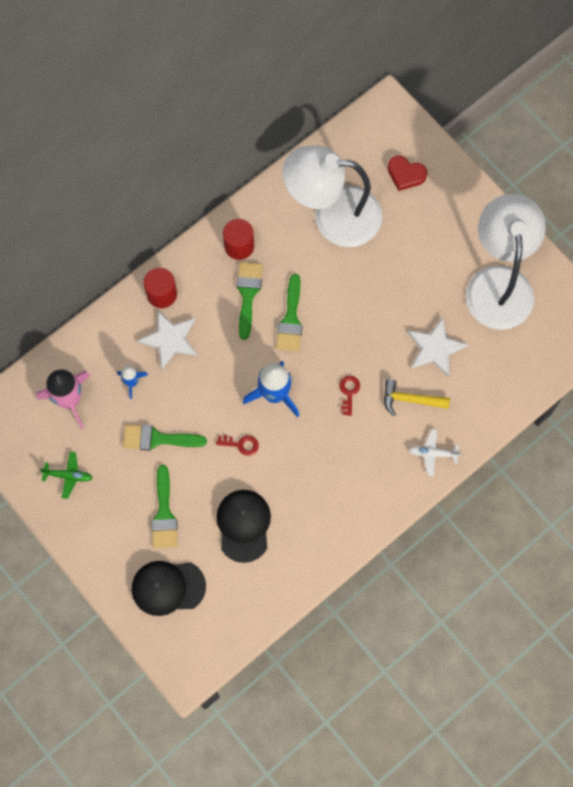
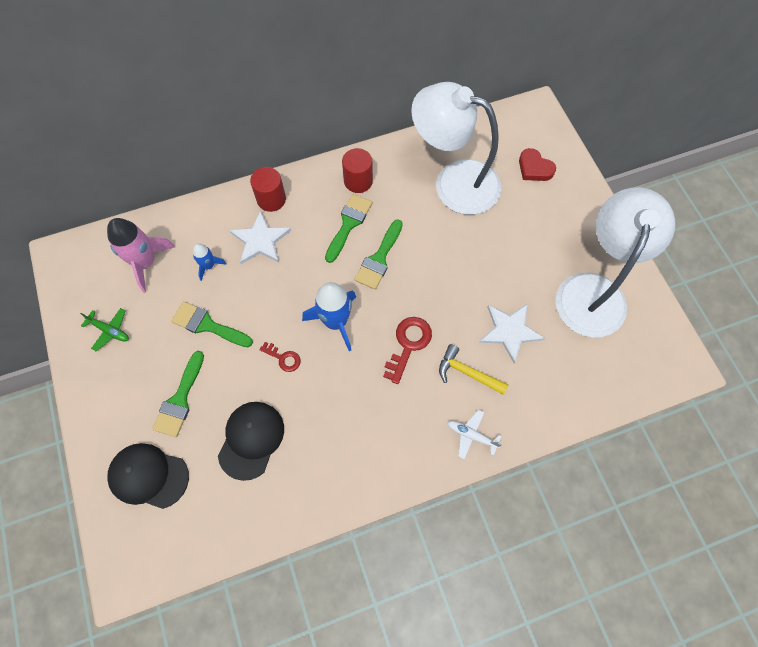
camera: 20 degrees right, 5 degrees down
red key [339,375,360,416] -> red key [383,317,432,384], size x1.67

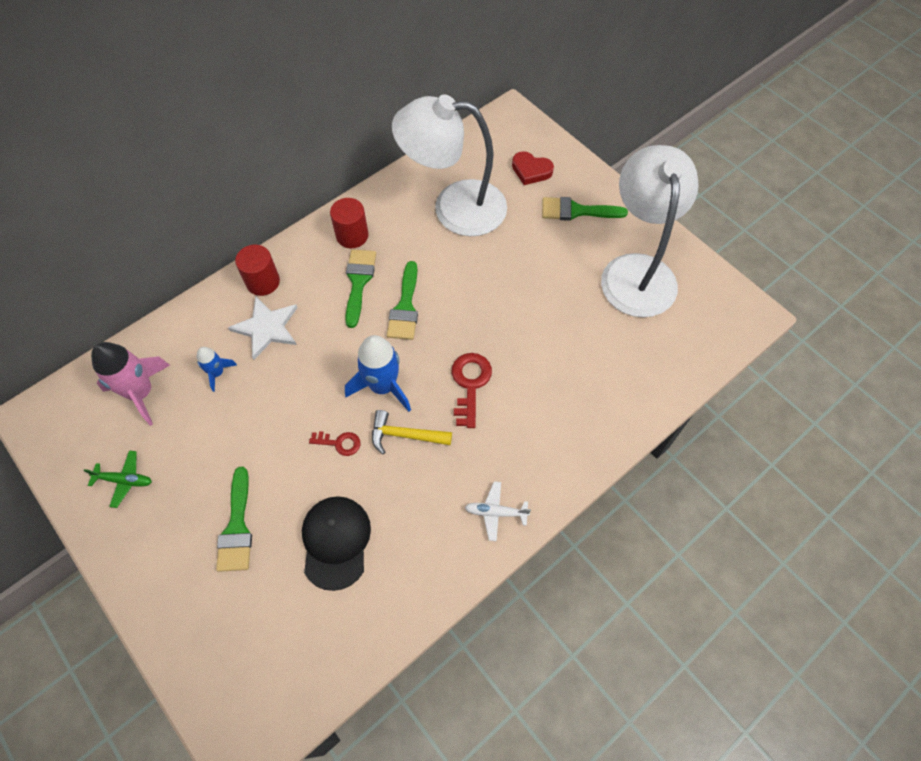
camera: 20 degrees left, 5 degrees down
black cap [107,443,189,509] -> none
green brush [171,301,253,347] -> green brush moved to [542,197,628,221]
yellow hammer [439,344,509,395] -> yellow hammer moved to [372,410,452,454]
white plane [447,410,502,459] -> white plane moved to [465,481,531,541]
white star [479,303,545,364] -> none

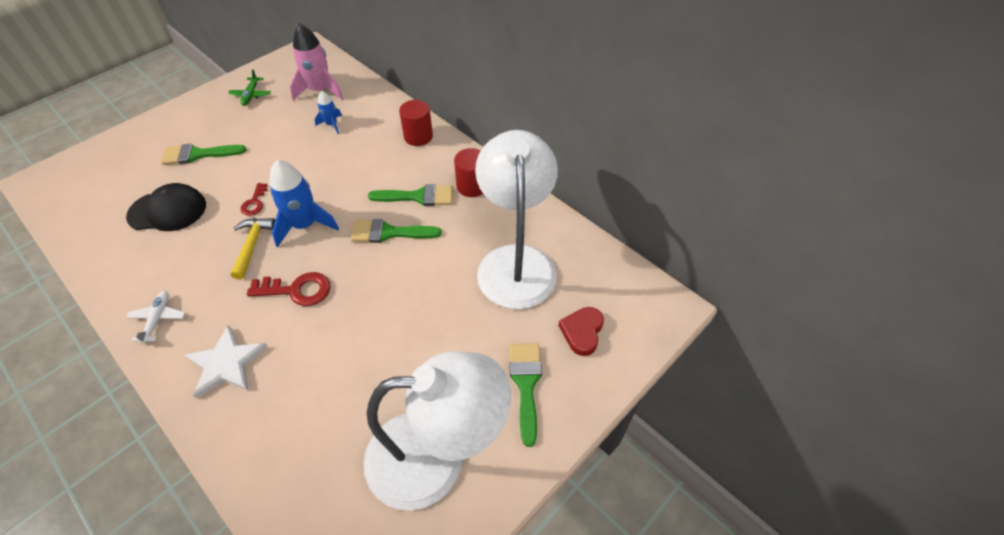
camera: 85 degrees right, 10 degrees down
white star [228,296,298,360] -> white star moved to [185,325,268,399]

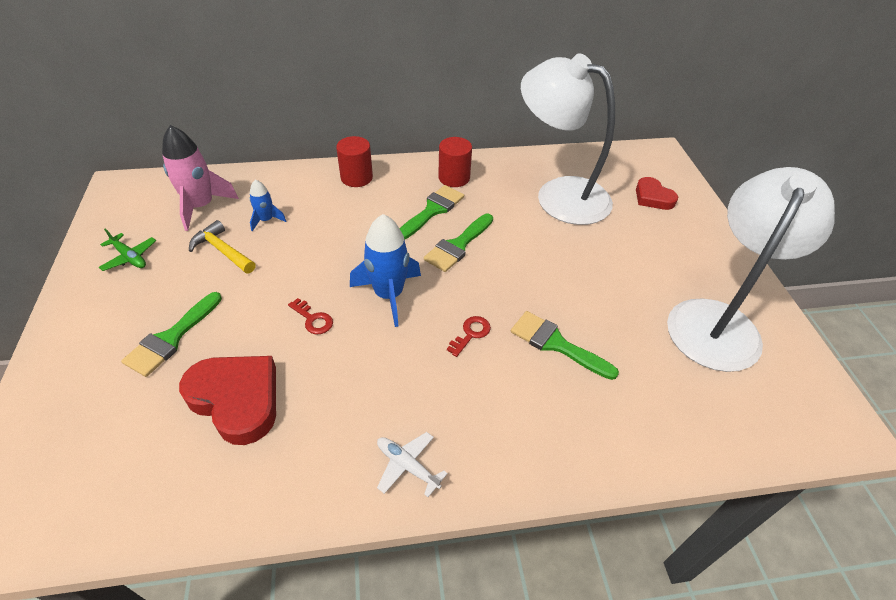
camera: 55 degrees left, 5 degrees down
black cap [126,183,206,231] -> red heart [179,356,276,445]
white star [185,325,268,399] -> none
yellow hammer [230,218,275,280] -> yellow hammer moved to [189,220,256,274]
red key [247,272,331,306] -> red key [447,316,491,357], size x0.60
green brush [510,344,542,447] -> green brush moved to [511,311,619,380]

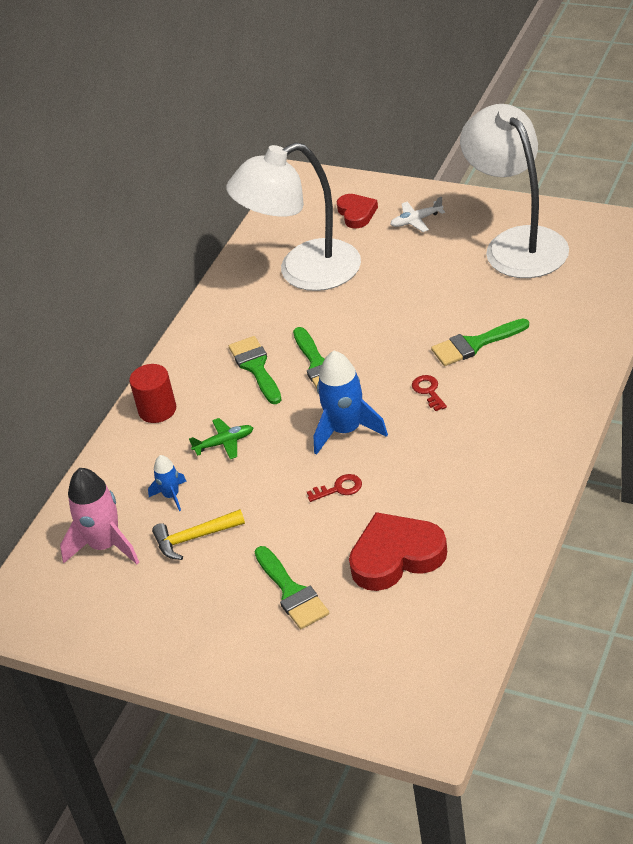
camera: 50 degrees left, 5 degrees down
green plane [99,228,156,271] -> green plane moved to [189,418,253,459]
white plane [377,432,448,497] -> white plane moved to [390,197,445,232]
red cylinder [438,137,472,187] -> none
red heart [636,177,678,210] -> red heart turned 105 degrees counterclockwise [337,194,378,229]

